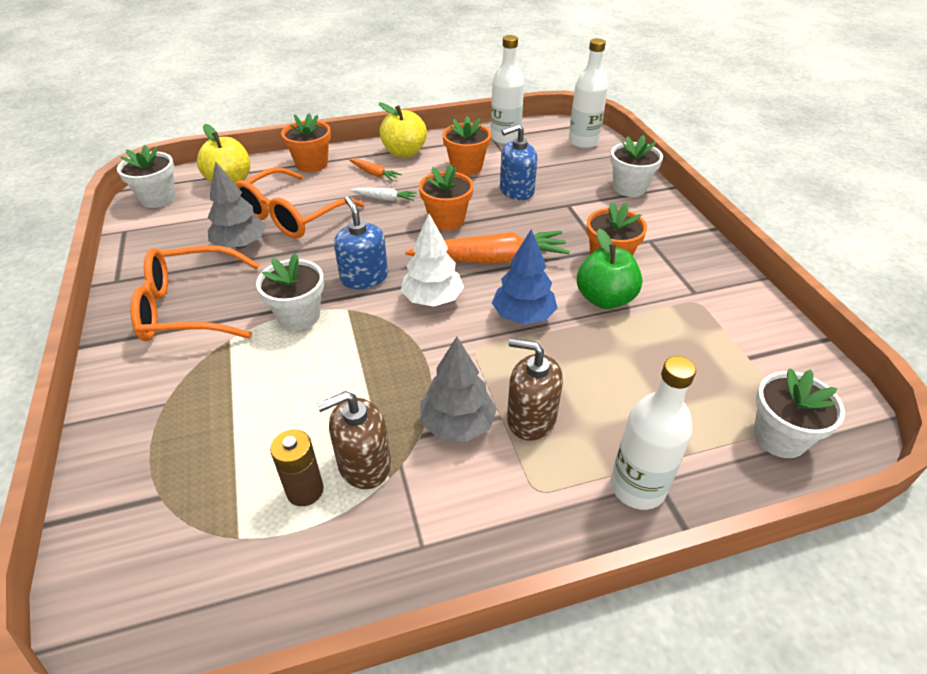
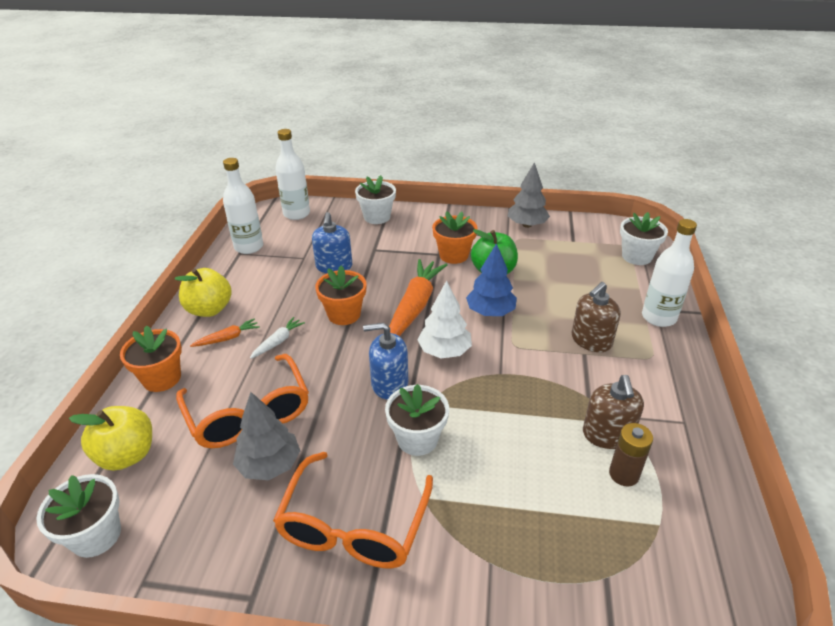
camera: 65 degrees left, 5 degrees down
grey tree [420,337,497,442] -> grey tree moved to [508,162,550,228]
orange flower pot [442,116,491,175] -> none

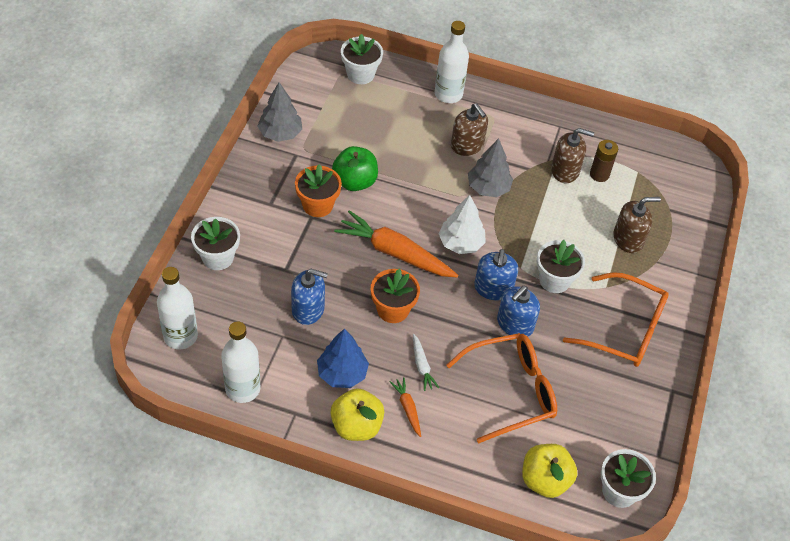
camera: 85 degrees left, 15 degrees up
orange flower pot [120,325,182,392] -> none
grey tree [233,392,300,480] -> grey tree moved to [468,138,513,197]
white carrot [250,317,305,359] -> white carrot turned 150 degrees counterclockwise [413,334,439,391]
blue tree [466,243,517,316] -> blue tree moved to [317,328,369,388]
none -> blue soap dispenser [497,286,540,337]
none -> brown soap dispenser [613,197,661,253]

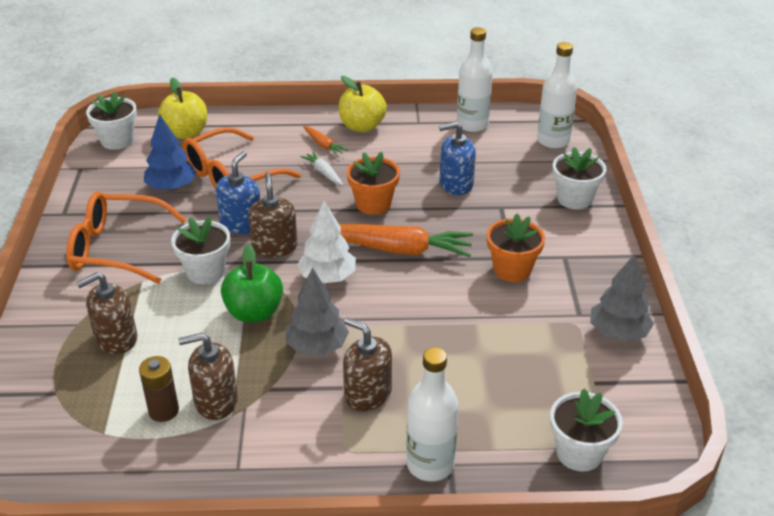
camera: 165 degrees right, 15 degrees down
blue tree [317,328,369,388] -> blue tree moved to [144,114,197,191]
green apple [332,146,378,191] -> green apple moved to [221,244,283,322]
blue soap dispenser [474,249,518,300] -> brown soap dispenser [248,172,298,257]

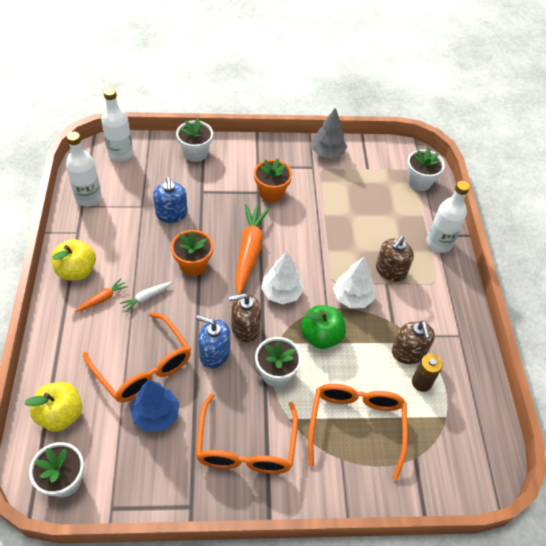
camera: 95 degrees left, 15 degrees up
brown soap dispenser [76,272,137,354] -> orange glasses [308,384,408,480]
grey tree [286,267,349,356] -> white tree [333,257,375,308]

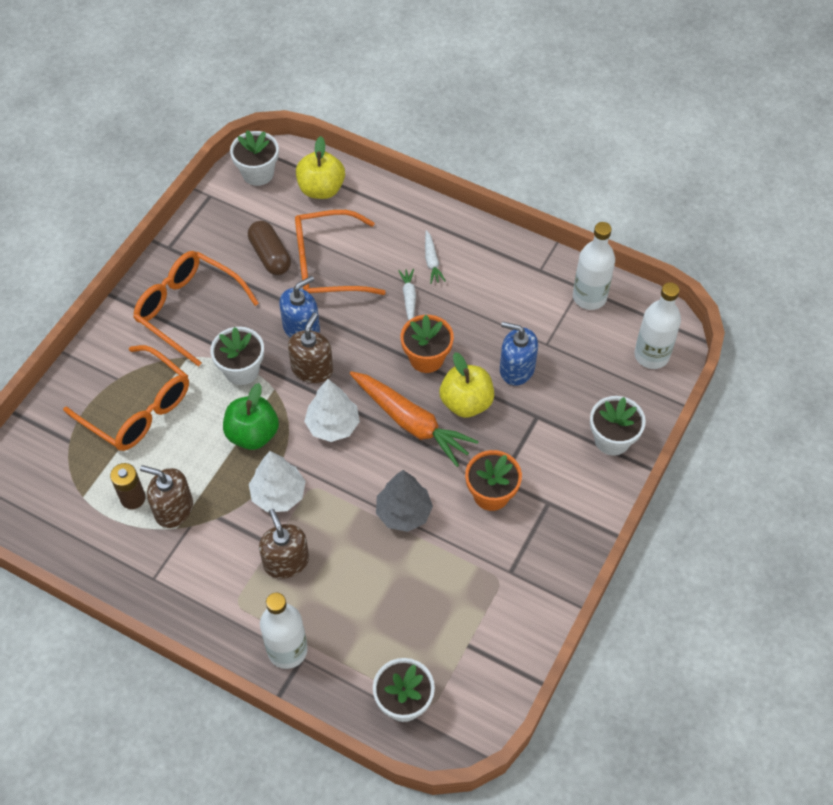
camera: 125 degrees right, 5 degrees up
yellow apple [51,239,96,280] -> yellow apple moved to [440,352,494,418]
orange carrot [75,278,128,312] -> white carrot [425,230,446,284]
blue tree [130,380,179,432] -> brown capsule [248,221,291,275]
grey tree [312,108,347,159] -> grey tree moved to [376,470,433,532]

